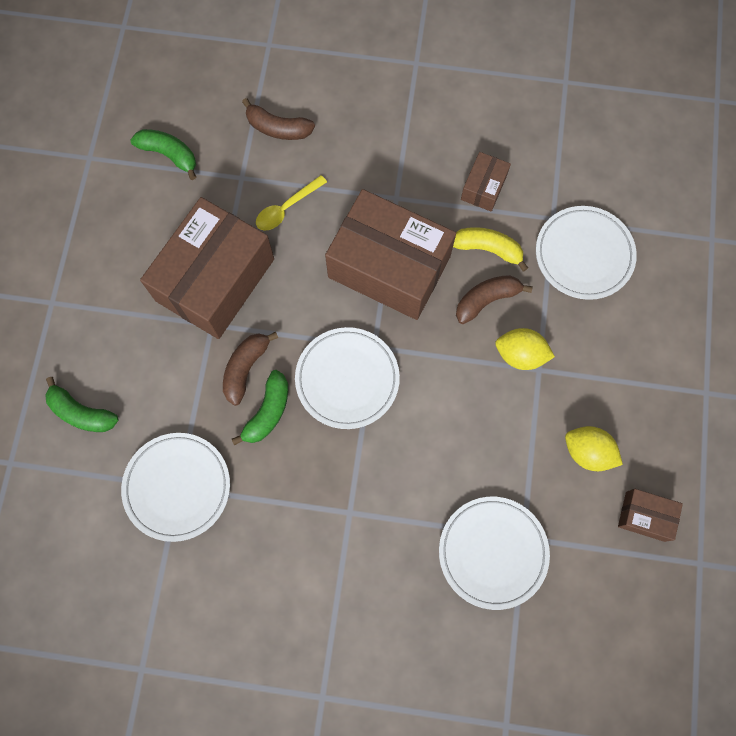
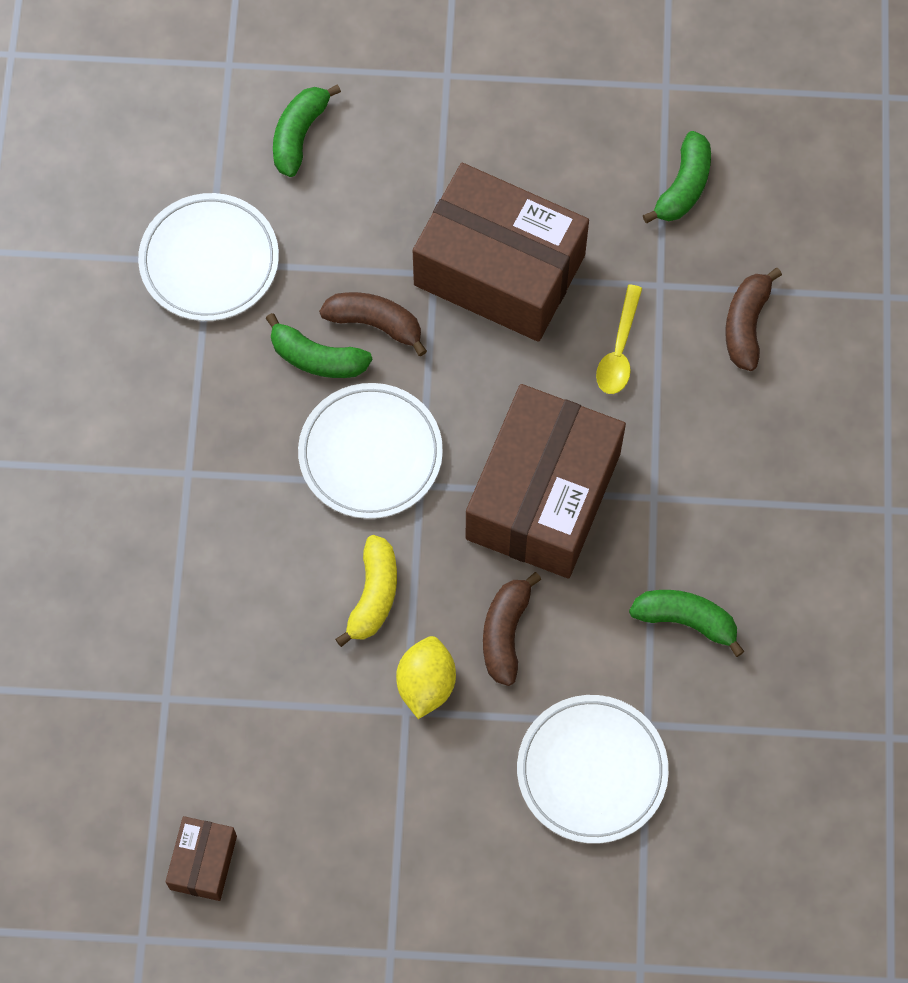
camera: 85 degrees right, 5 degrees down
yellow spoon [256,175,327,231] -> yellow spoon turned 120 degrees counterclockwise [596,284,642,394]
white plate [439,497,550,610] -> none
yellow banana [453,227,528,272] -> yellow banana moved to [335,535,397,647]
brown banana [456,275,533,324] -> brown banana turned 135 degrees counterclockwise [483,572,542,686]
brown box [461,152,511,212] -> green banana [629,590,745,657]
yellow lemon [565,426,623,471] -> none

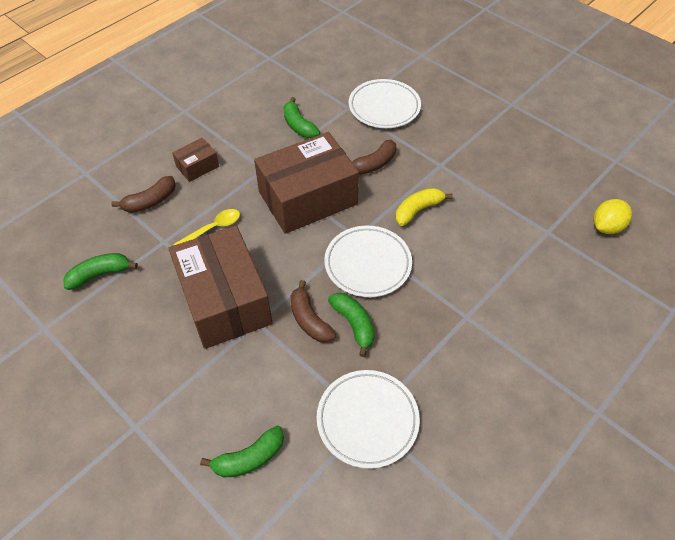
camera: 140 degrees left, 15 degrees down
brown box [165,816,237,901] -> brown box moved to [172,138,219,182]
yellow lemon [396,636,456,719] -> yellow lemon moved to [593,199,632,234]

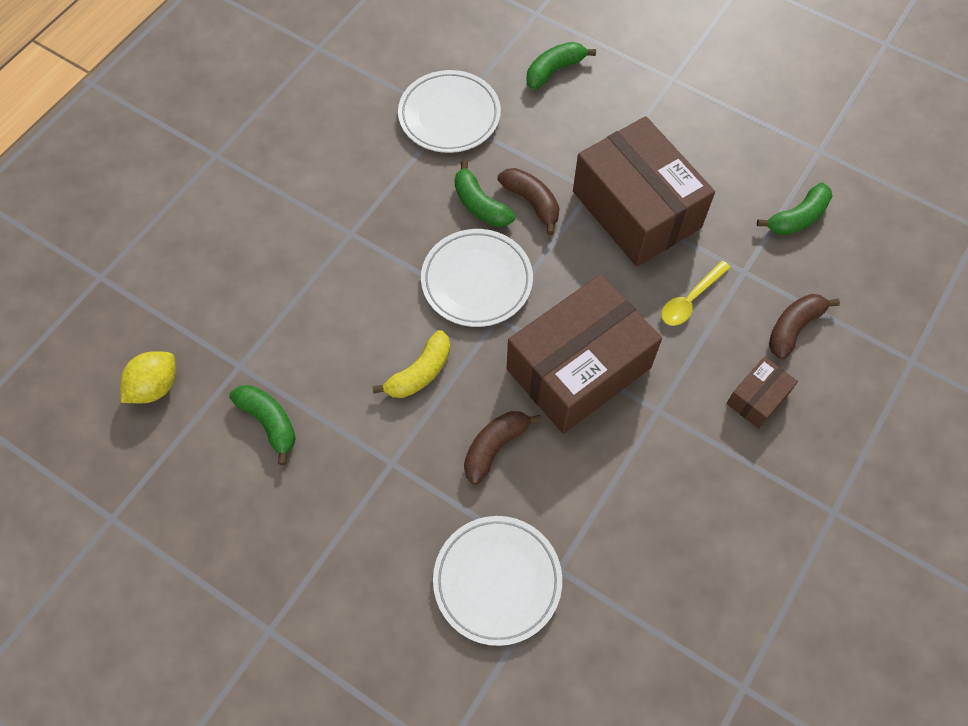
camera: 170 degrees right, 10 degrees up
green banana [283,97,320,138] -> green banana moved to [229,385,296,465]

